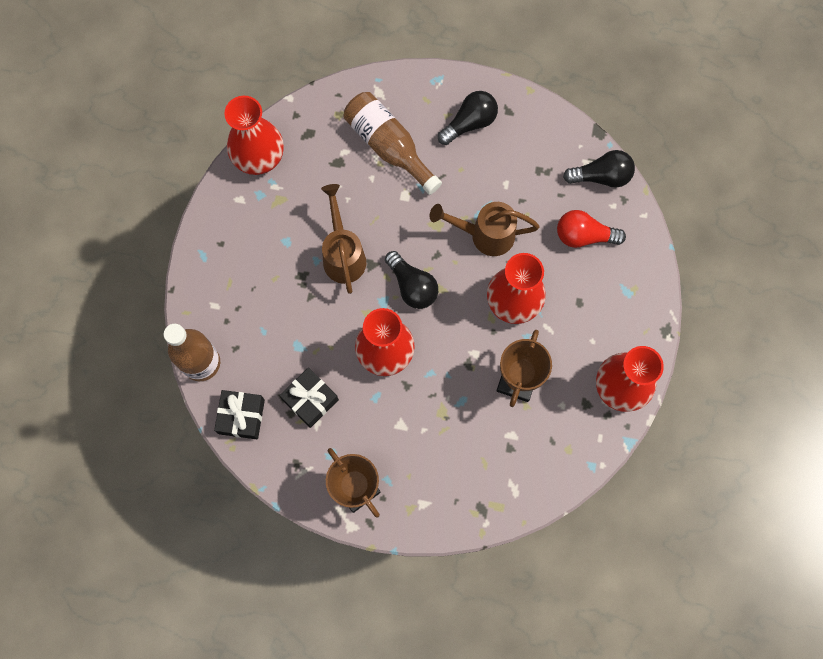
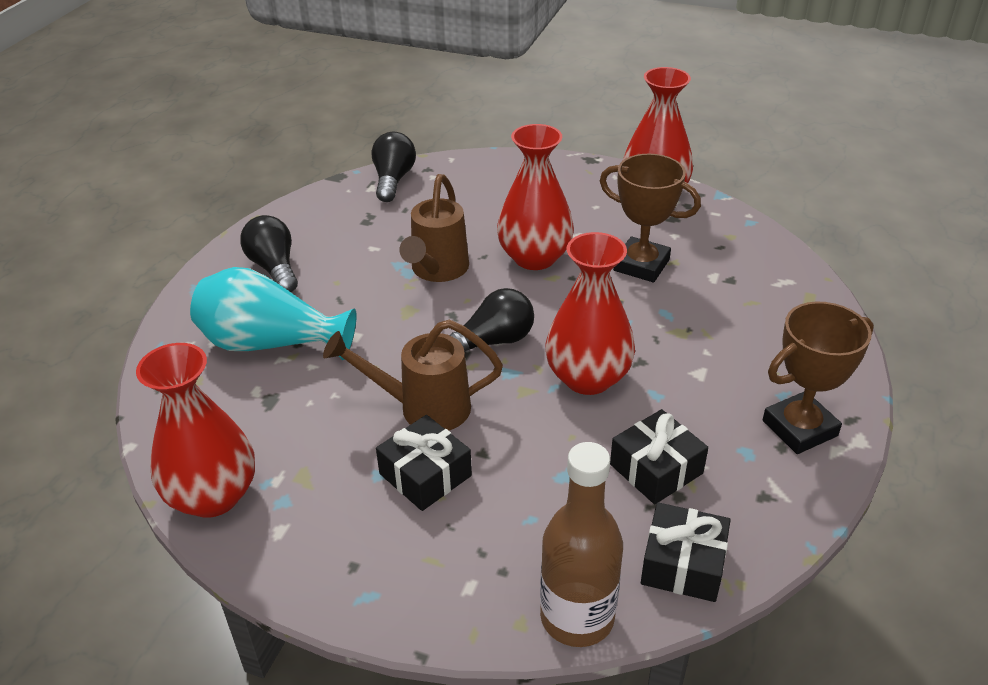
camera: 80 degrees left, 35 degrees down
brown bottle [343,92,442,195] -> turquoise vase [190,267,357,360]
red light bulb [557,210,626,248] -> none
none -> black gift [376,415,472,511]

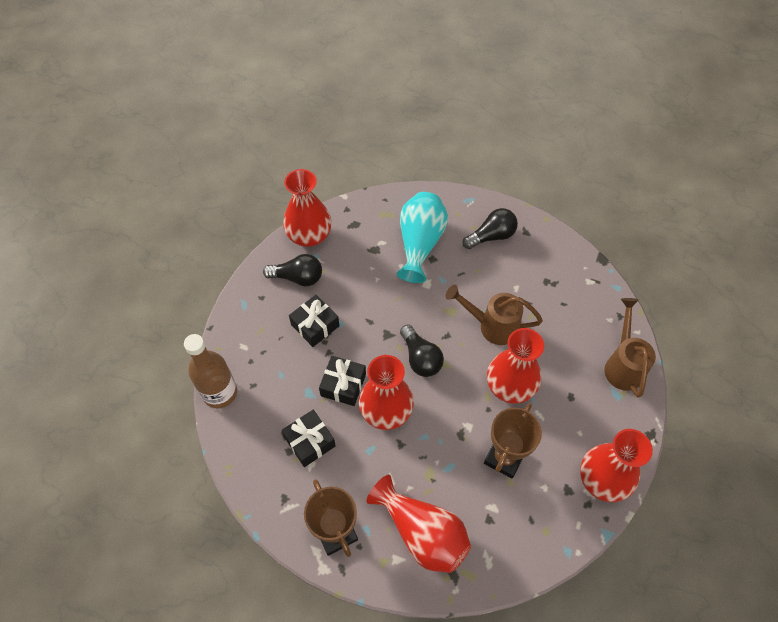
camera: 90 degrees right, 20 degrees up
brown watering can [323,320,503,430] -> brown watering can moved to [604,298,656,397]
black light bulb [371,132,416,202] -> black light bulb moved to [263,254,322,286]
black gift [641,502,730,602] -> black gift moved to [319,356,366,406]
none -> red vase [367,475,471,573]

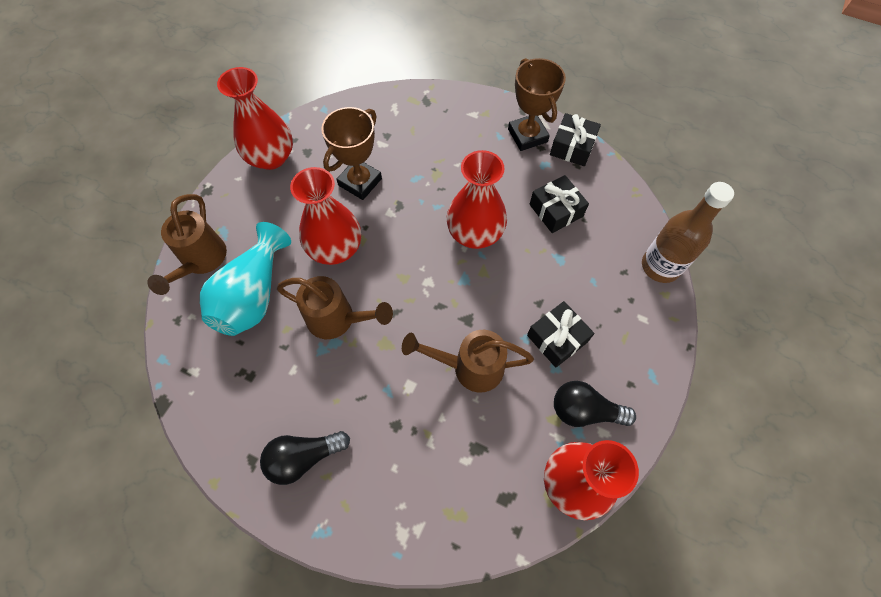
camera: 175 degrees left, 5 degrees up
black gift [319,356,366,406] -> black gift moved to [550,113,601,166]
red vase [367,475,471,573] -> none
turquoise vase [396,192,448,283] -> turquoise vase moved to [200,222,291,336]
black light bulb [400,325,444,377] -> none
none -> brown watering can [402,330,534,393]

